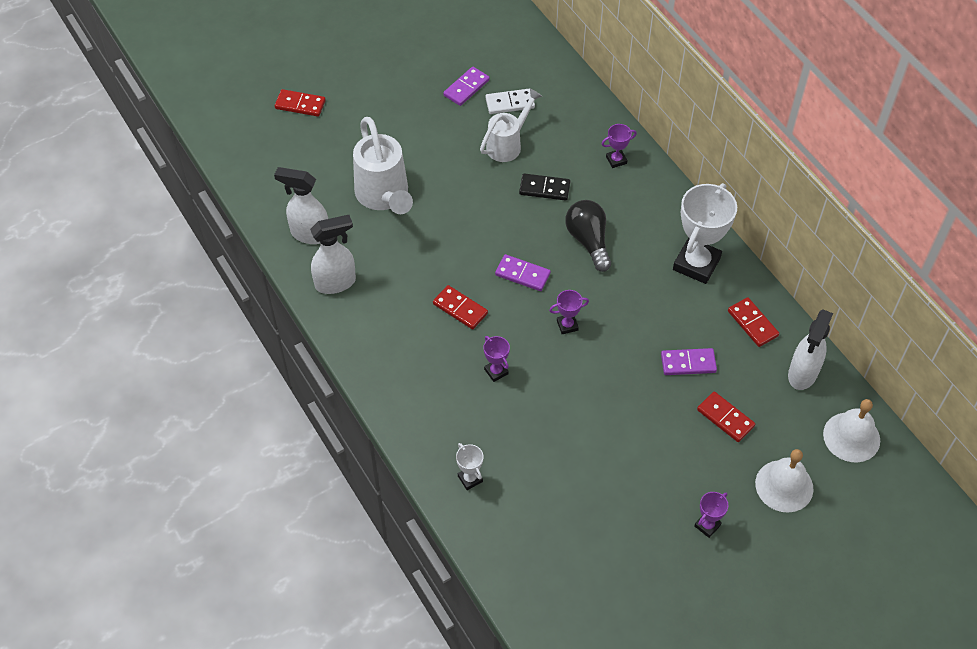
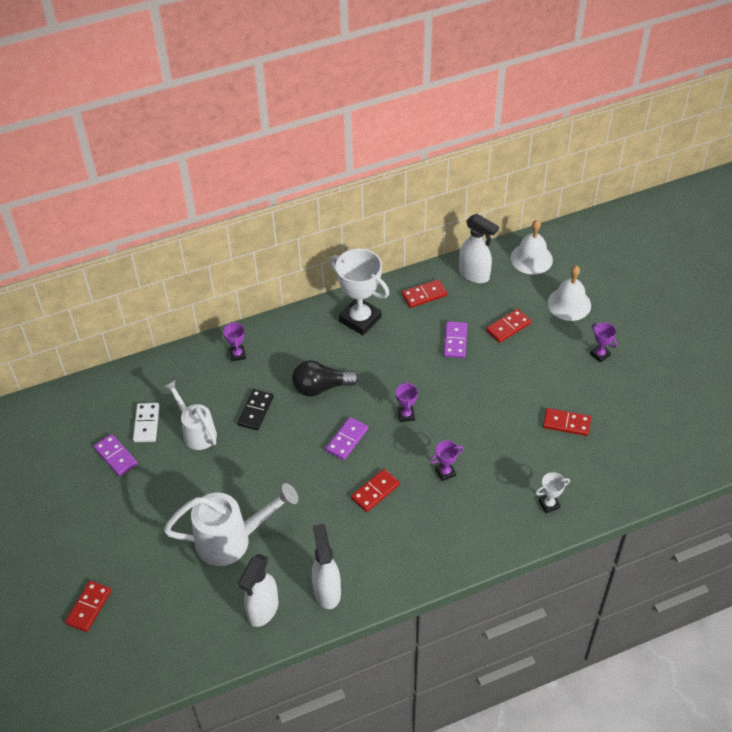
camera: 80 degrees left, 5 degrees down
none -> red domino [543,408,591,436]

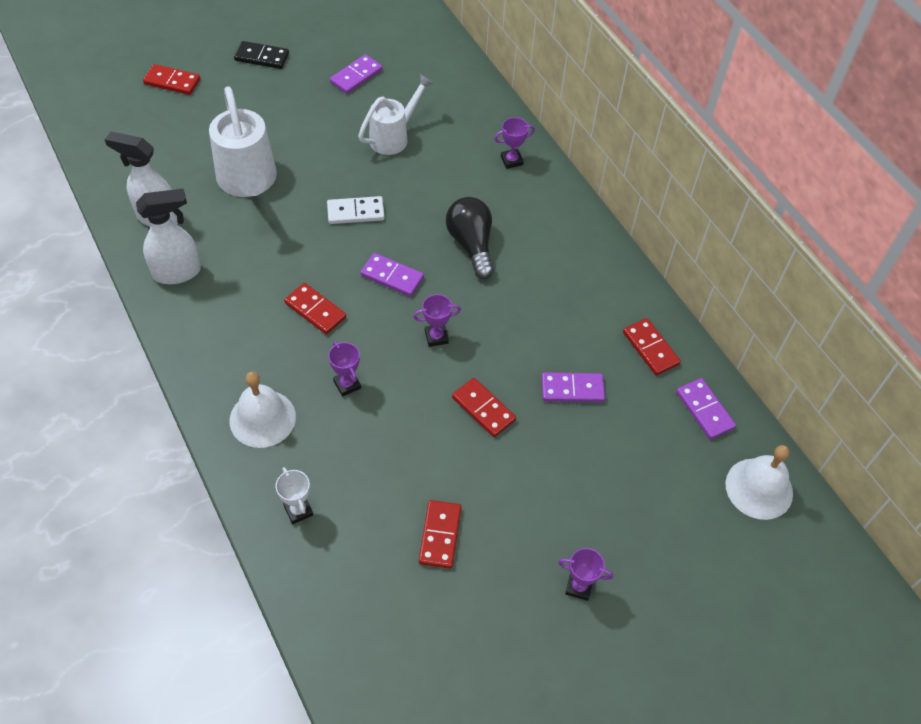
camera: 80 degrees right, 5 degrees up
white domino [133,403,160,442] -> white domino moved to [327,196,385,224]
black domino [237,389,274,430] -> black domino moved to [234,41,289,69]
white trophy [330,248,389,335] -> none
white spray bottle [459,214,499,283] -> purple domino [676,378,736,440]
red domino [486,309,531,343] -> red domino moved to [452,378,516,437]
white bell [548,265,591,321] -> white bell moved to [229,372,296,448]
purple trophy [590,322,617,362] -> purple trophy turned 60 degrees clockwise [558,548,613,601]

